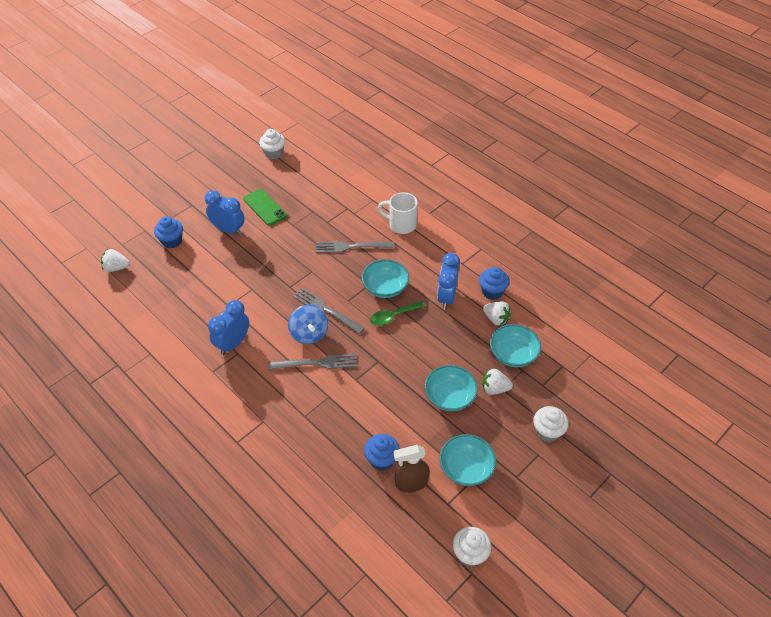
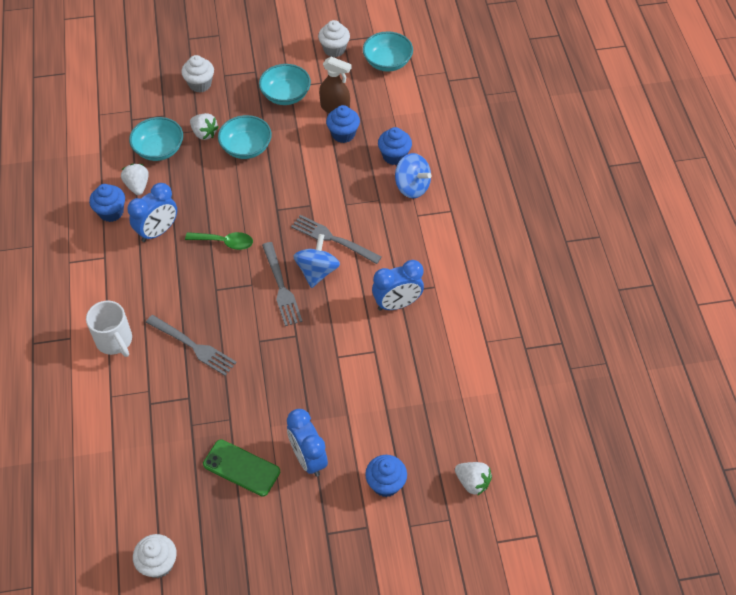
camera: 145 degrees left, 5 degrees up
green phone [243,189,287,226] -> green phone turned 60 degrees counterclockwise [203,439,280,497]
turquoise bowl [362,259,409,298] -> turquoise bowl moved to [363,31,413,72]
none -> blue cupcake [378,127,412,165]
none -> blue spinning top [395,153,432,198]

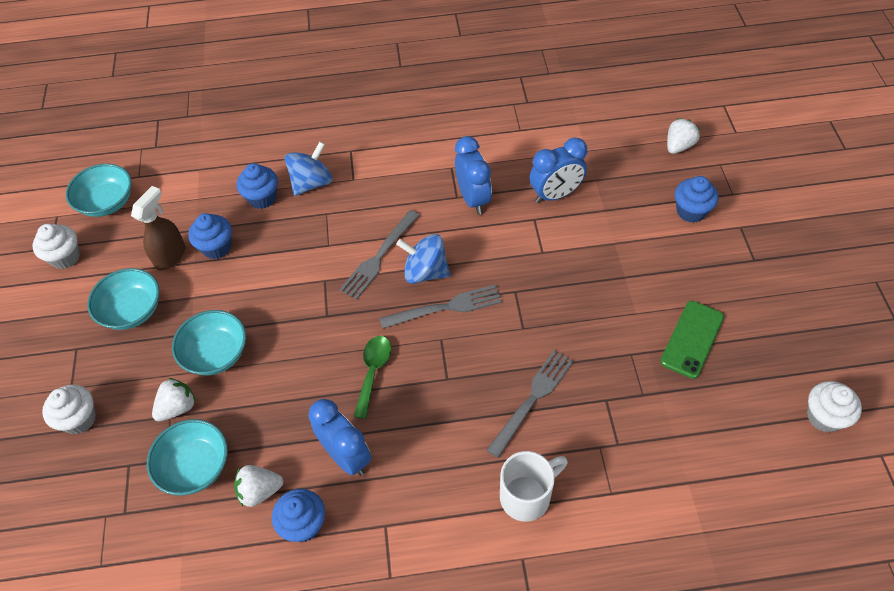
camera: 85 degrees left, 0 degrees up
blue clock [287,409,328,477] -> blue clock moved to [530,138,587,203]

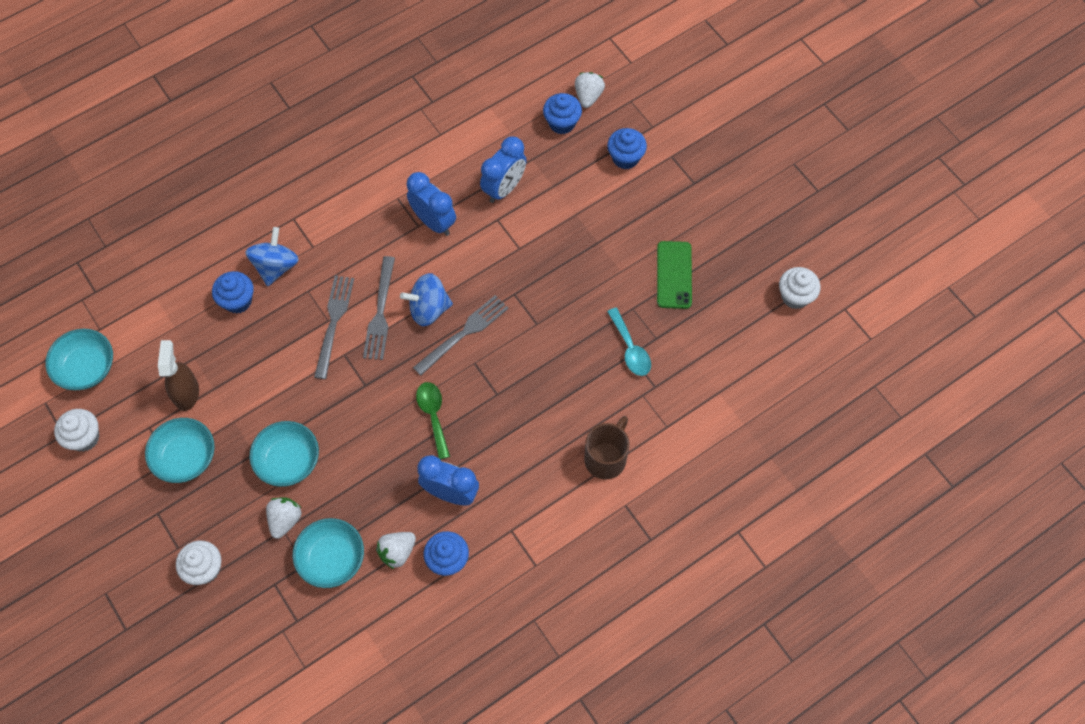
camera: 30 degrees left, 10 degrees up
blue cupcake [188,213,232,259] -> blue cupcake moved to [543,93,582,134]
grey fork [487,350,574,458] -> grey fork moved to [314,276,354,379]
white mug [500,451,568,522] -> brown mug [584,416,630,479]
none -> turquoise spoon [607,308,651,376]

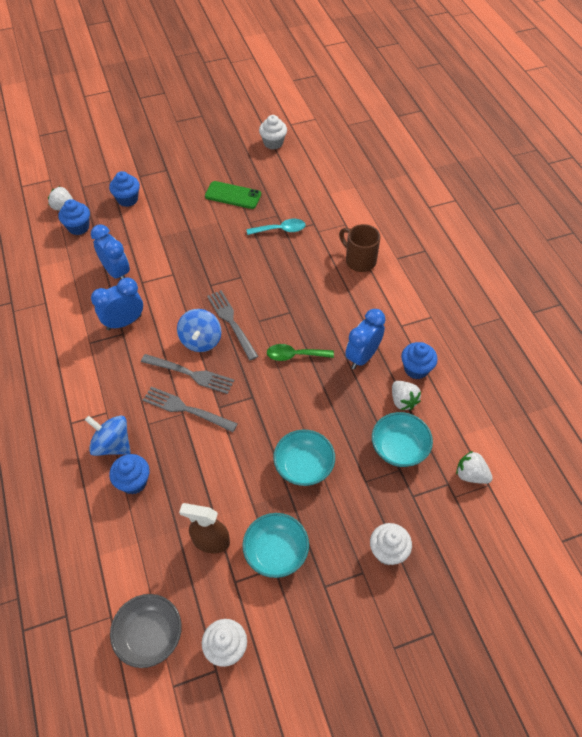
camera: 75 degrees left, 10 degrees down
turquoise bowl [45,329,113,390] -> grey bowl [110,594,182,668]
white strawberry [266,497,302,539] -> white strawberry moved to [456,451,493,484]

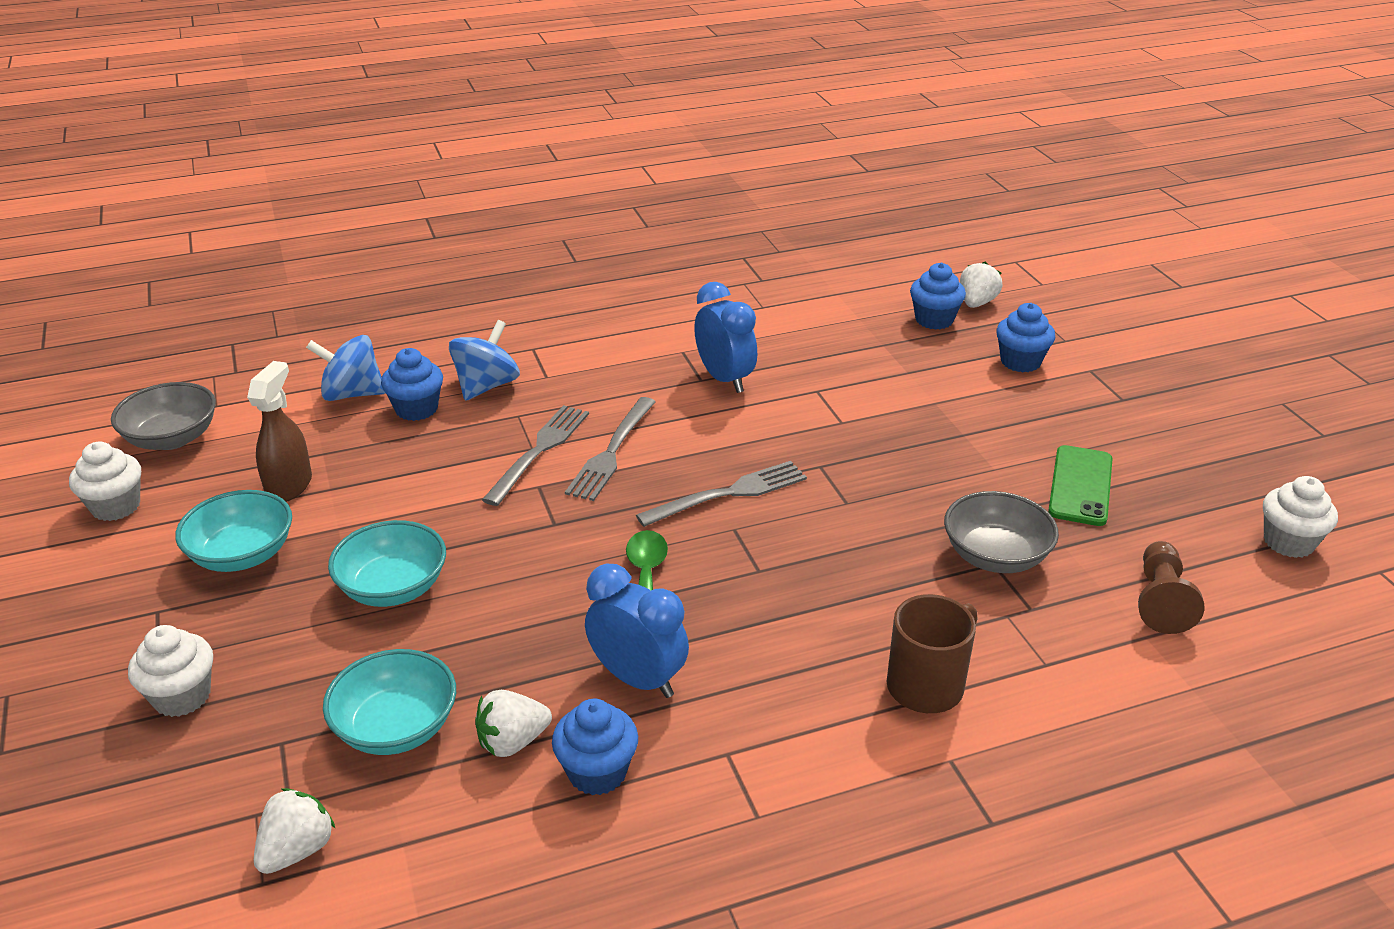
camera: 90 degrees right, 20 degrees down
blue clock [91,224,130,279] -> none
blue spinning top [177,309,221,352] -> blue spinning top moved to [306,335,385,401]
turquoise spoon [247,219,306,235] -> grey bowl [944,491,1059,573]
none -> brown pawn [1138,541,1204,634]

